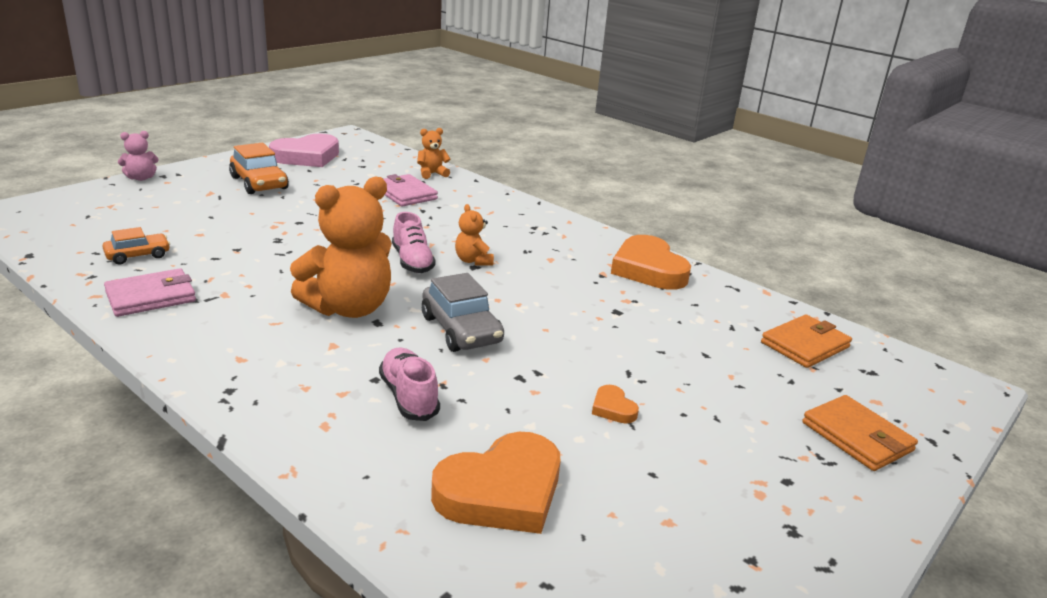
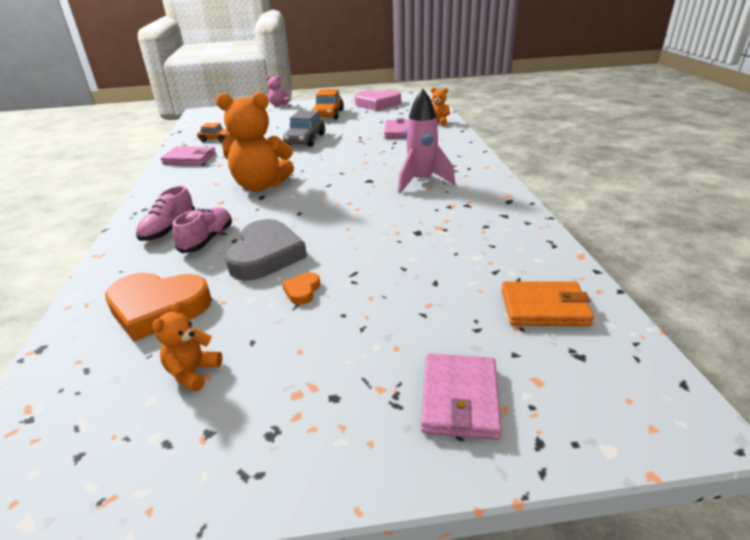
camera: 45 degrees right, 5 degrees up
pink shoe [392,212,436,273] -> pink shoe moved to [136,186,195,241]
grey car [422,273,504,352] -> grey car moved to [283,111,325,147]
orange teddy bear [455,204,494,265] -> orange teddy bear moved to [152,301,222,392]
orange heart [611,235,691,290] -> none
orange wallet [802,395,918,471] -> pink wallet [421,353,502,440]
none -> grey heart [225,219,307,280]
none -> pink rocket [398,89,455,193]

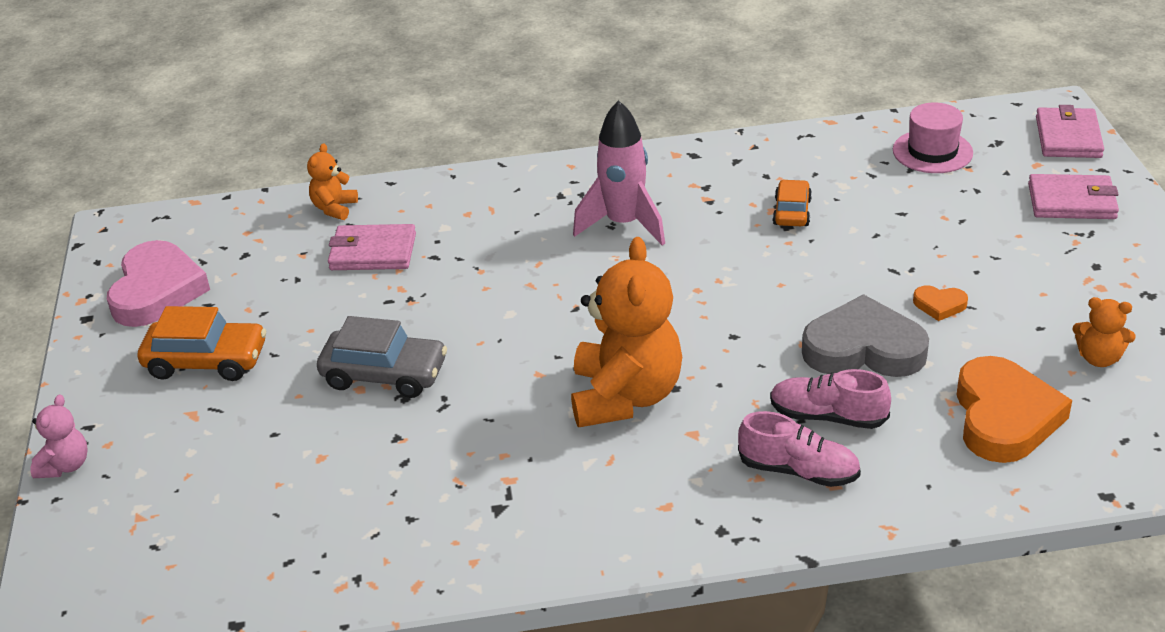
camera: 90 degrees left, 5 degrees up
pink wallet [161,146,216,165] -> pink wallet moved to [1036,105,1104,158]
orange car [197,123,231,142] -> orange car moved to [773,180,812,226]
orange wallet [501,281,594,326] -> pink hat [893,102,973,173]

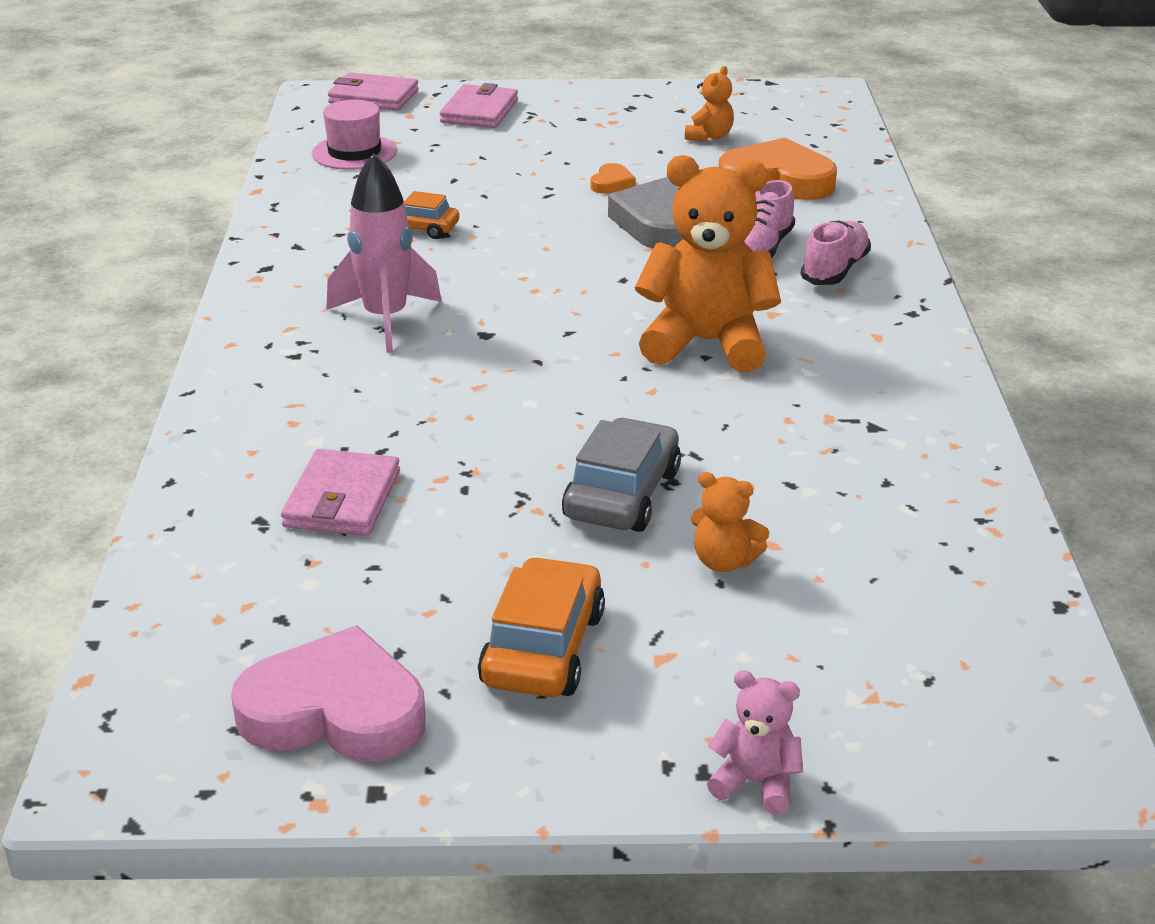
camera: 85 degrees left, 5 degrees down
orange teddy bear [307,143,358,220] -> orange teddy bear moved to [691,472,769,572]

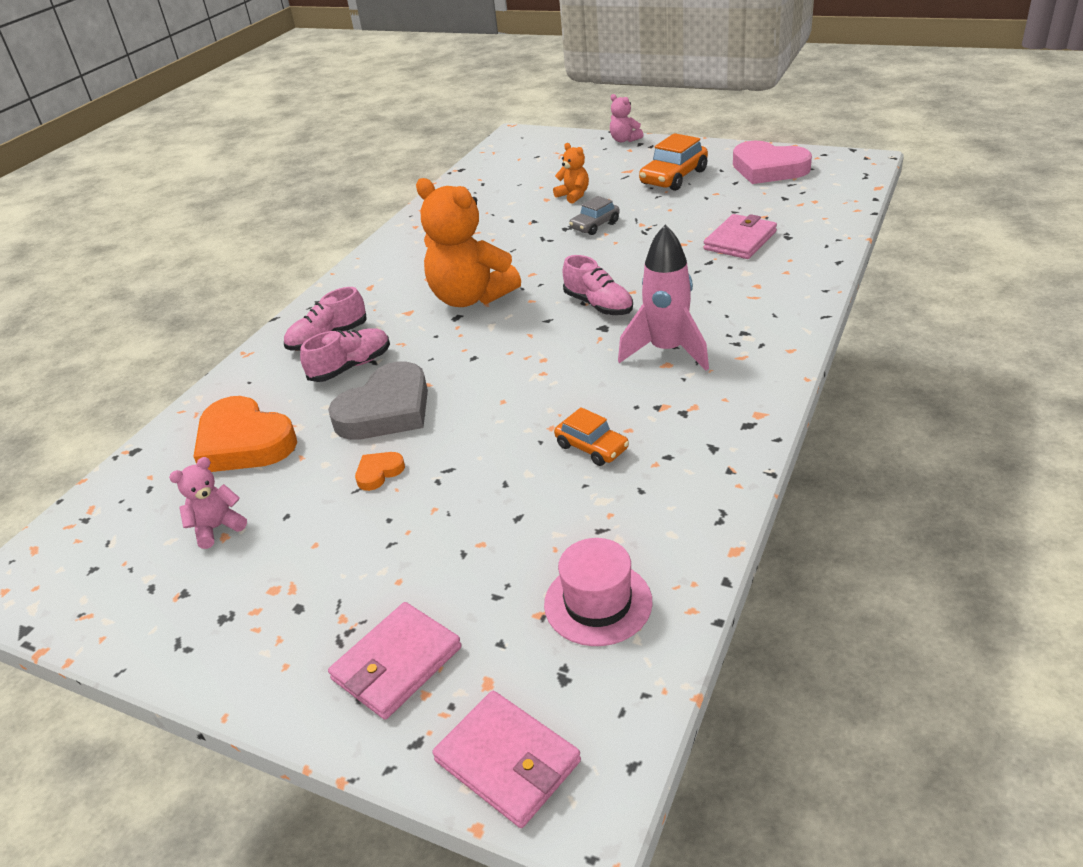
camera: 150 degrees left, 5 degrees up
grey car [562,418,681,532] -> grey car [569,196,620,235], size x0.62
orange teddy bear [685,66,734,142] -> pink teddy bear [169,457,247,549]
none -> pink shoe [562,255,633,315]

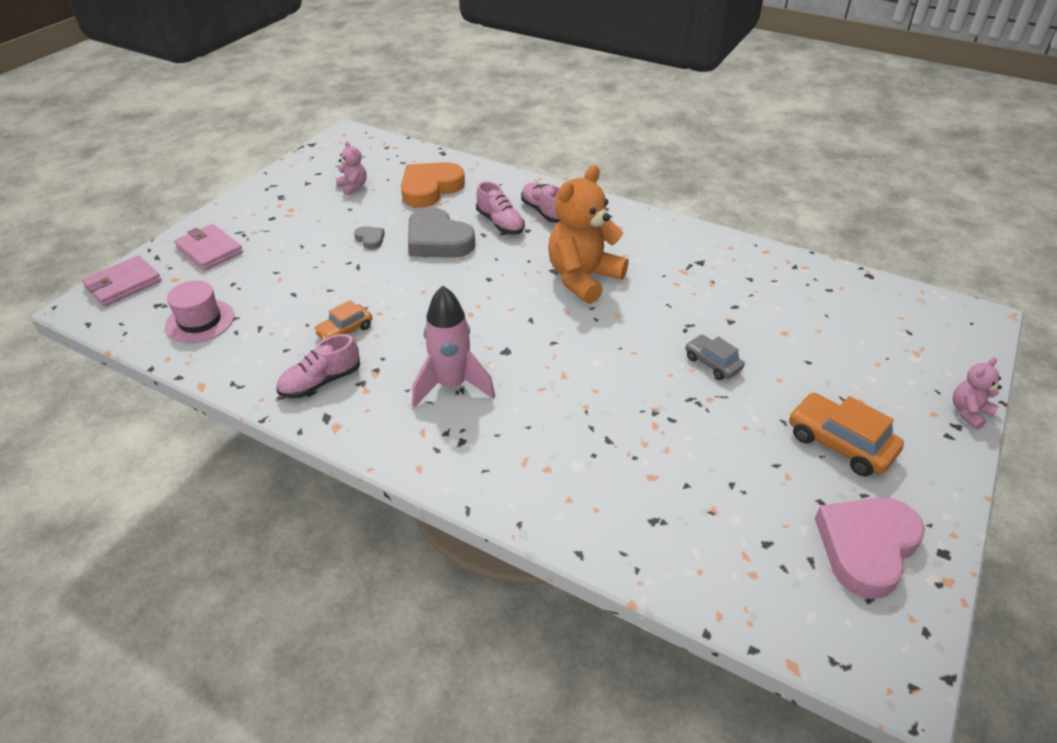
camera: 90 degrees right, 5 degrees up
orange heart [355,452,405,491] -> grey heart [354,226,385,249]
orange teddy bear [553,143,589,204] -> none
pink shoe [562,255,633,315] -> pink shoe moved to [277,334,360,398]
pink wallet [703,214,777,259] -> none

